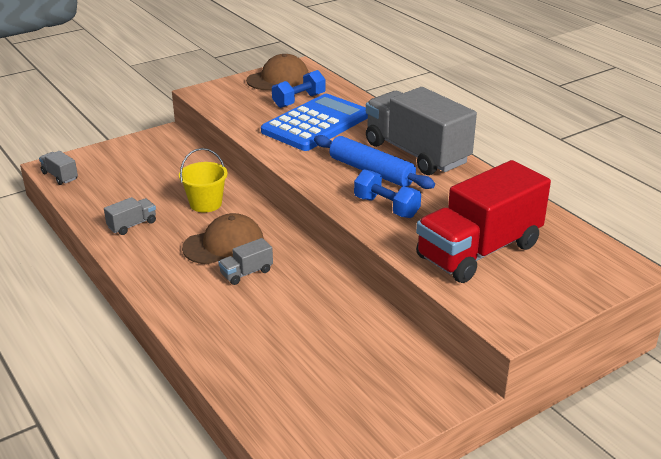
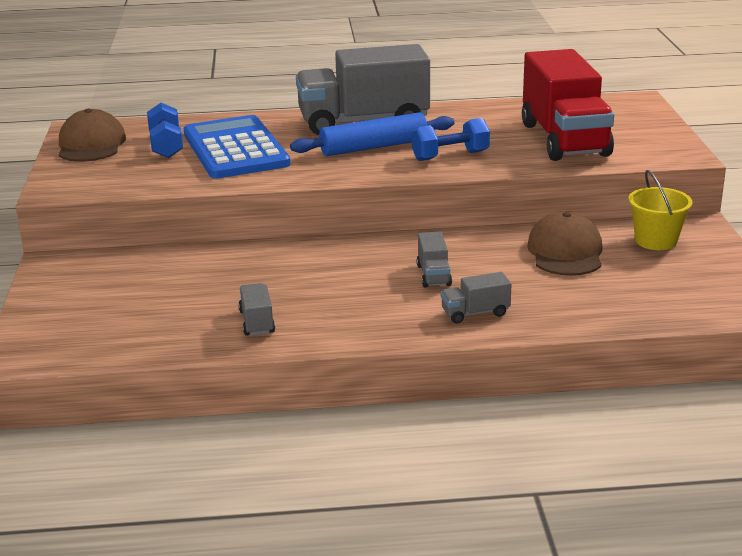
camera: 60 degrees left, 5 degrees down
grey truck [39,151,78,185] -> grey truck moved to [441,272,512,324]
yellow bucket [179,148,228,212] -> yellow bucket moved to [628,170,693,250]
brown cap [182,213,264,264] -> brown cap moved to [527,211,602,276]

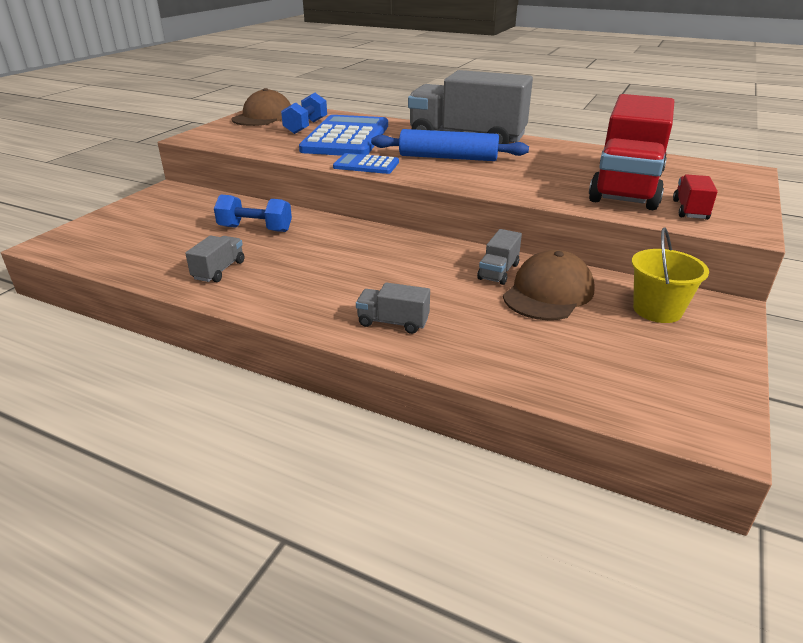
camera: 30 degrees right, 5 degrees up
blue dumbbell [412,118,490,161] -> blue dumbbell moved to [214,194,292,232]
grey truck [417,231,452,288] -> grey truck moved to [477,229,522,285]
none -> blue calculator [333,153,399,174]
none -> red truck [673,174,718,220]

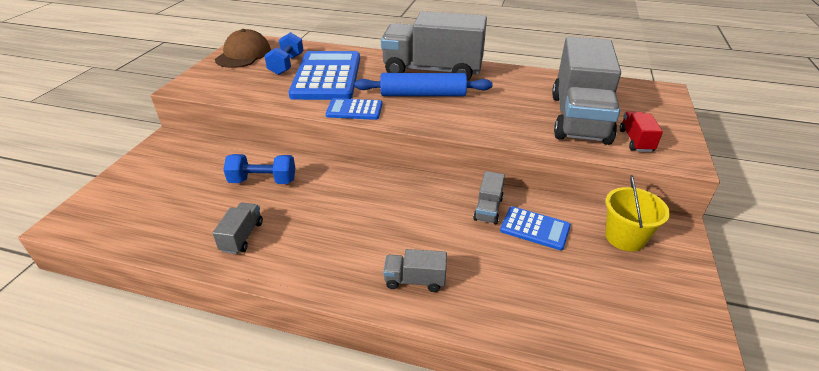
camera: 10 degrees left, 5 degrees up
brown cap [503,250,595,320] -> blue calculator [500,206,571,250]
red truck [589,94,674,210] -> grey truck [552,37,621,145]

